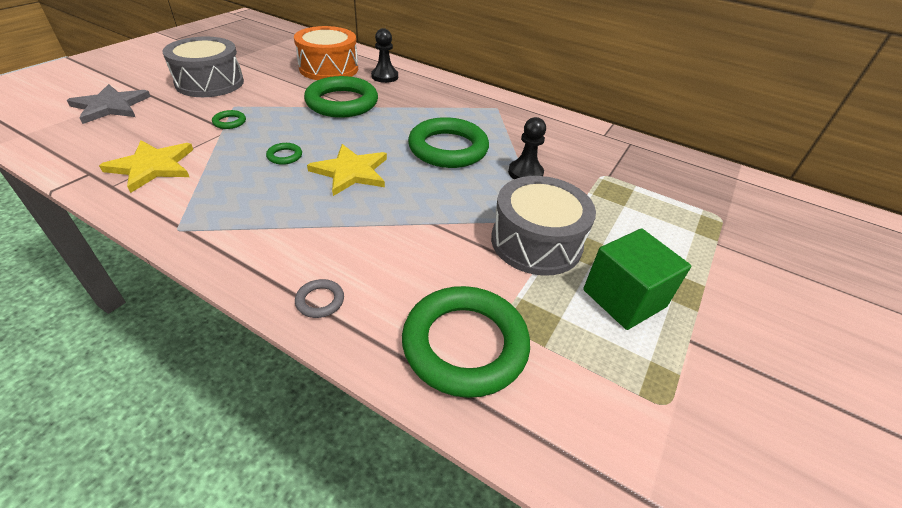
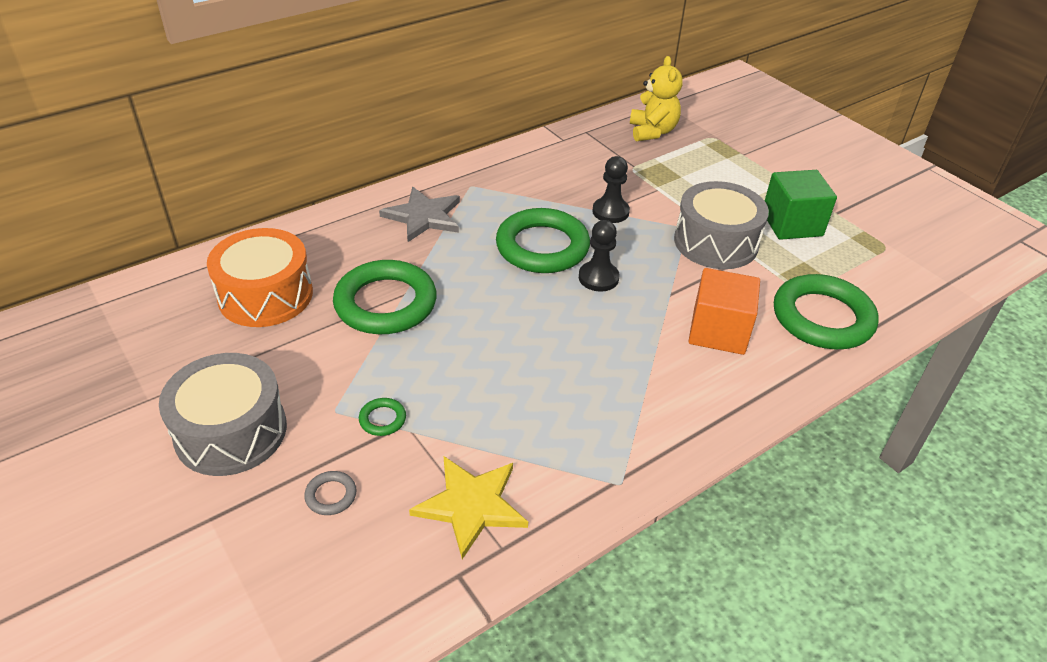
camera: 65 degrees left, 0 degrees up
grey star [67,84,151,124] -> grey star moved to [379,187,460,242]
green ring [266,143,302,165] -> none
grey ring [295,279,344,318] -> grey ring moved to [304,471,357,515]
yellow star [307,144,387,196] -> none
black pawn [371,28,398,83] -> black pawn moved to [579,220,619,292]
none -> yellow teddy bear [630,56,683,141]
none -> orange cube [689,268,760,355]

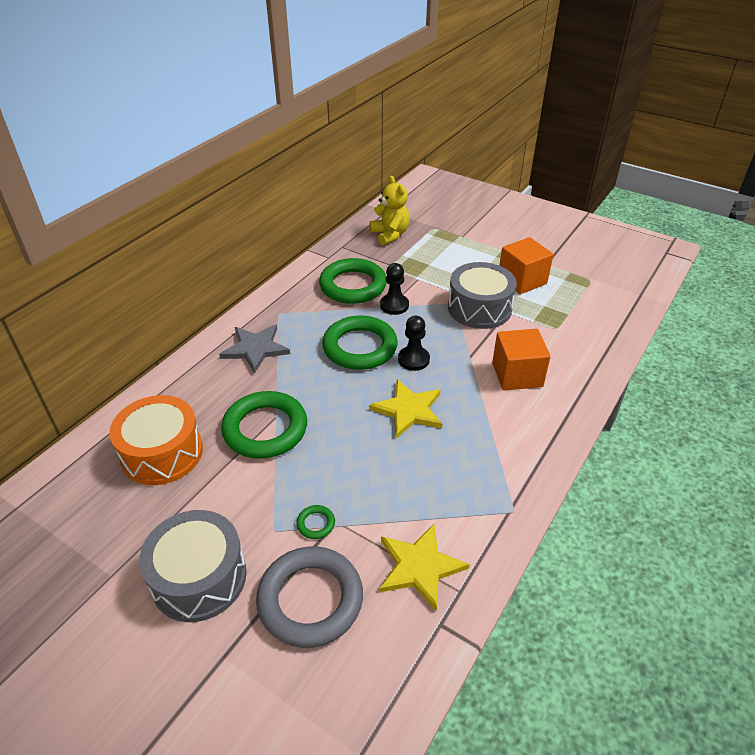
camera: 20 degrees left, 0 degrees up
grey ring [304,471,357,515] -> grey ring [256,546,363,648], size x2.49
green cube [765,170,837,240] -> orange cube [499,237,553,294]
green ring [774,274,879,349] -> green ring moved to [319,258,387,304]
none -> yellow star [369,379,442,439]

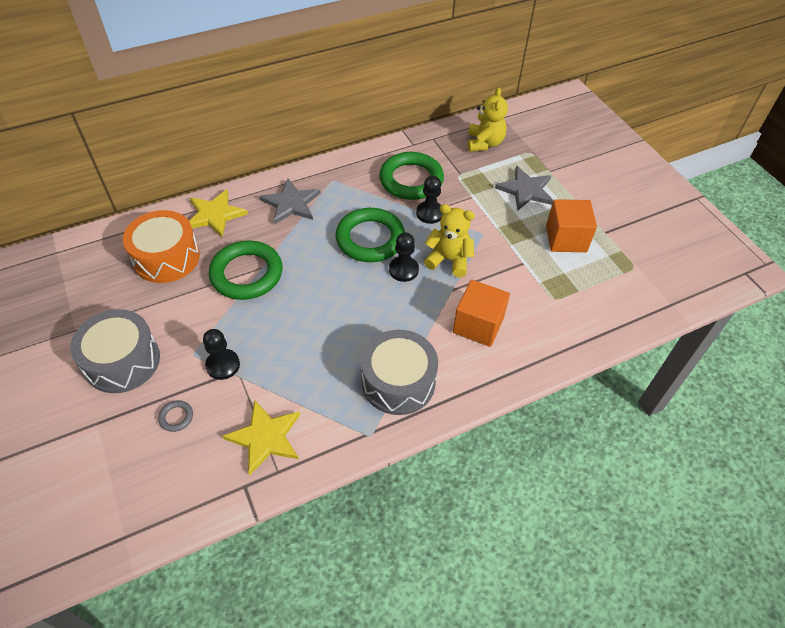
camera: 30 degrees right, 10 degrees up
grey ring [256,546,363,648] -> grey ring [158,400,193,432], size x0.40
green ring [296,505,335,539] -> black pawn [203,329,240,380]
yellow star [369,379,442,439] -> yellow star moved to [189,189,248,237]
grey drum [448,262,517,329] -> grey drum moved to [361,330,438,415]
none -> yellow teddy bear [424,204,475,277]
none -> grey star [495,166,553,211]

